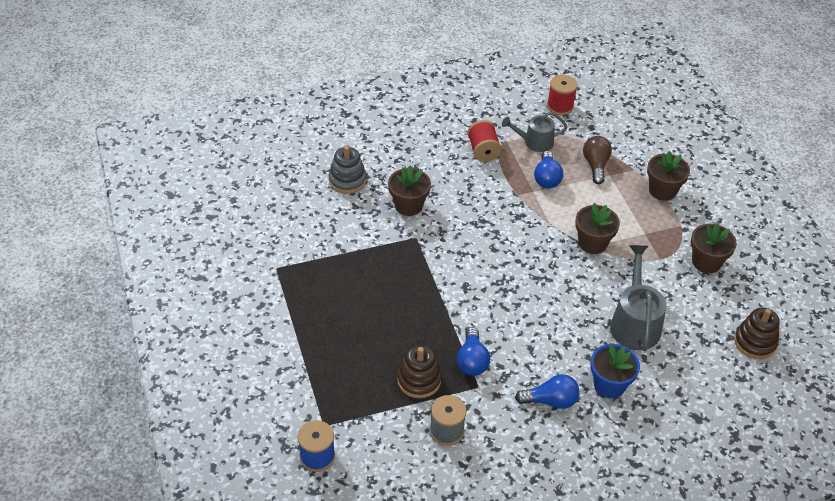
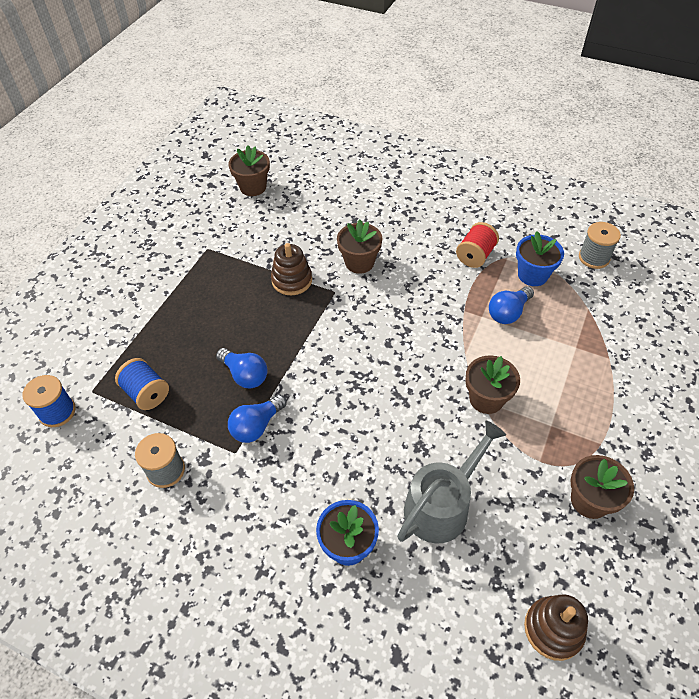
camera: 45 degrees right, 5 degrees up
grey stacking toy [329,146,367,194] -> none
brown stacking toy [397,345,442,398] -> brown stacking toy moved to [271,243,312,295]
grey watering can [502,112,568,152] -> blue flower pot [516,231,564,286]
blue light bulb [515,374,579,409] -> blue light bulb moved to [216,348,268,388]
red spool [547,75,578,115] -> grey spool [579,222,621,269]
brown light bulb [583,136,612,184] -> none
brown flower pot [647,151,690,201] -> brown flower pot moved to [228,145,270,196]
none -> blue spool [115,358,169,410]

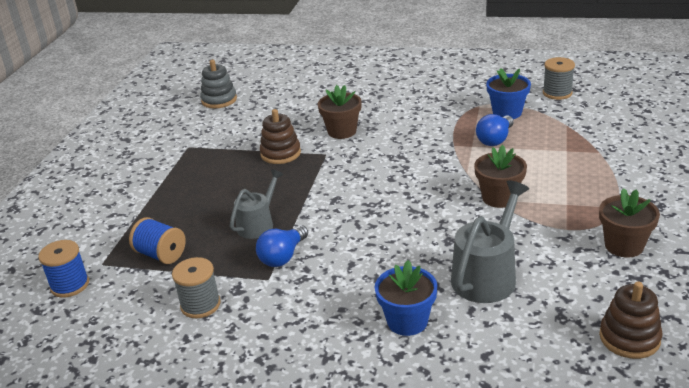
camera: 10 degrees left, 20 degrees down
blue light bulb [216,348,268,388] -> grey watering can [230,169,284,239]
brown flower pot [228,145,270,196] -> grey stacking toy [200,60,237,108]
red spool [456,222,499,268] -> none

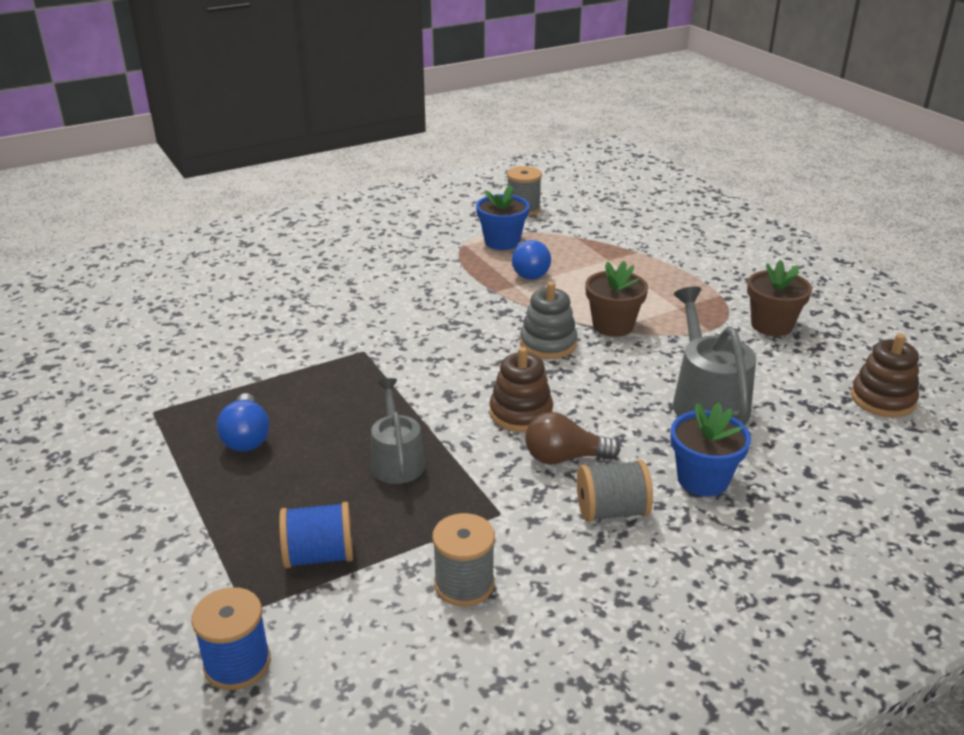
camera: 45 degrees left, 0 degrees up
grey stacking toy [200,60,237,108] -> grey stacking toy moved to [520,282,578,359]
blue light bulb [256,225,308,267] -> blue light bulb moved to [217,393,270,452]
brown stacking toy [260,109,301,164] -> brown stacking toy moved to [490,347,553,432]
brown flower pot [318,85,362,139] -> none
none -> brown light bulb [525,412,620,465]
none -> grey spool [577,460,653,522]

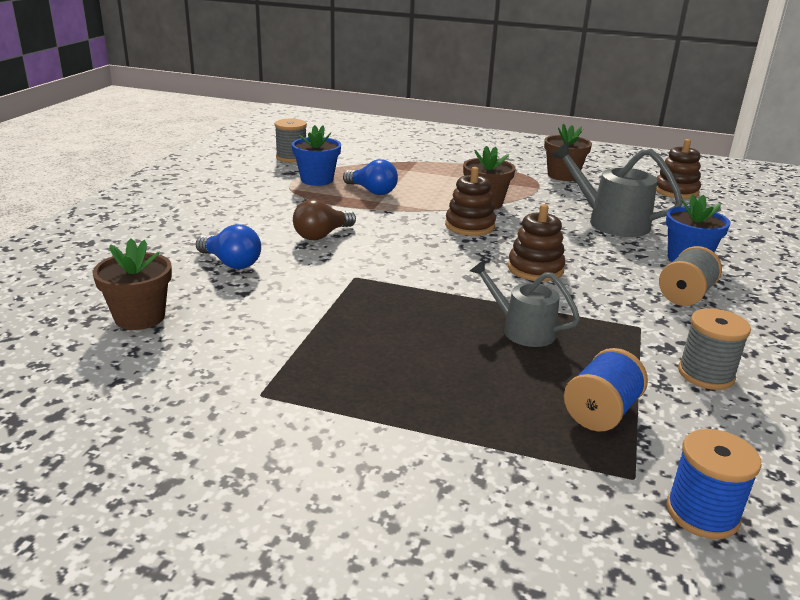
camera: 45 degrees left, 5 degrees down
blue light bulb [217,393,270,452] -> blue light bulb moved to [195,224,261,269]
grey stacking toy [520,282,578,359] -> brown stacking toy [445,167,496,236]
brown light bulb [525,412,620,465] -> brown light bulb moved to [293,199,356,240]
none -> brown flower pot [92,239,172,330]

